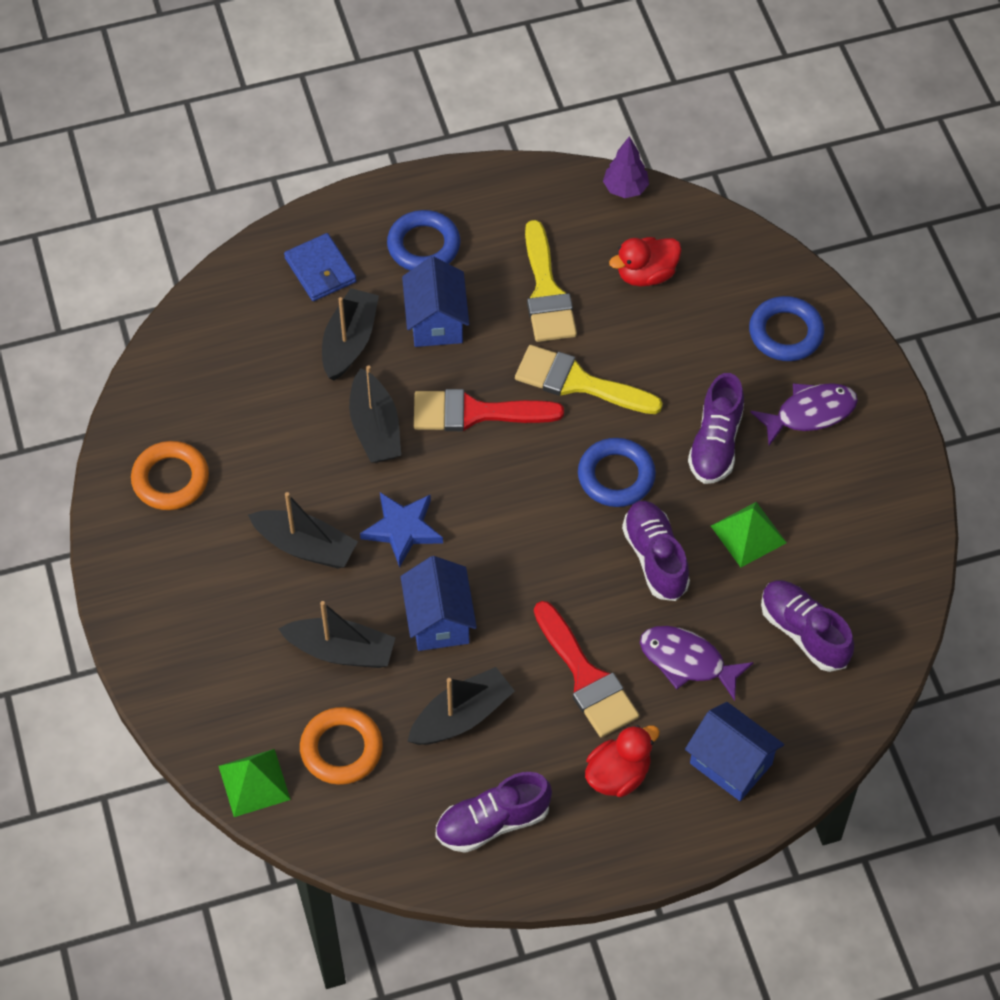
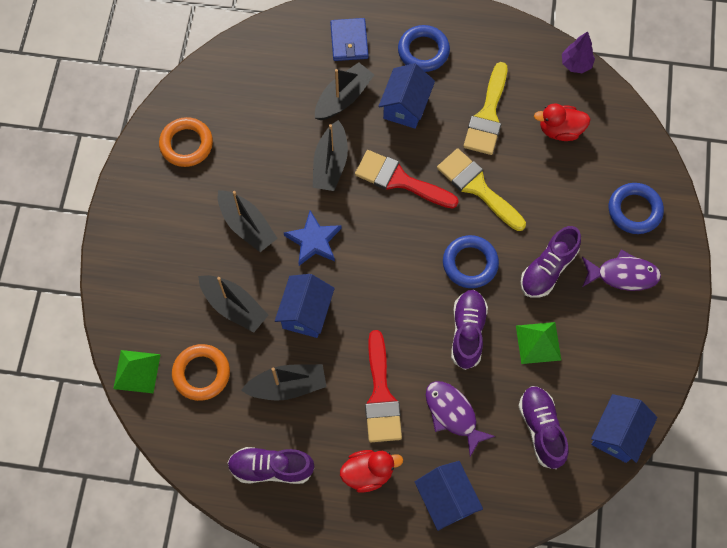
camera: 25 degrees right, 10 degrees up
none -> blue house [591,394,657,463]

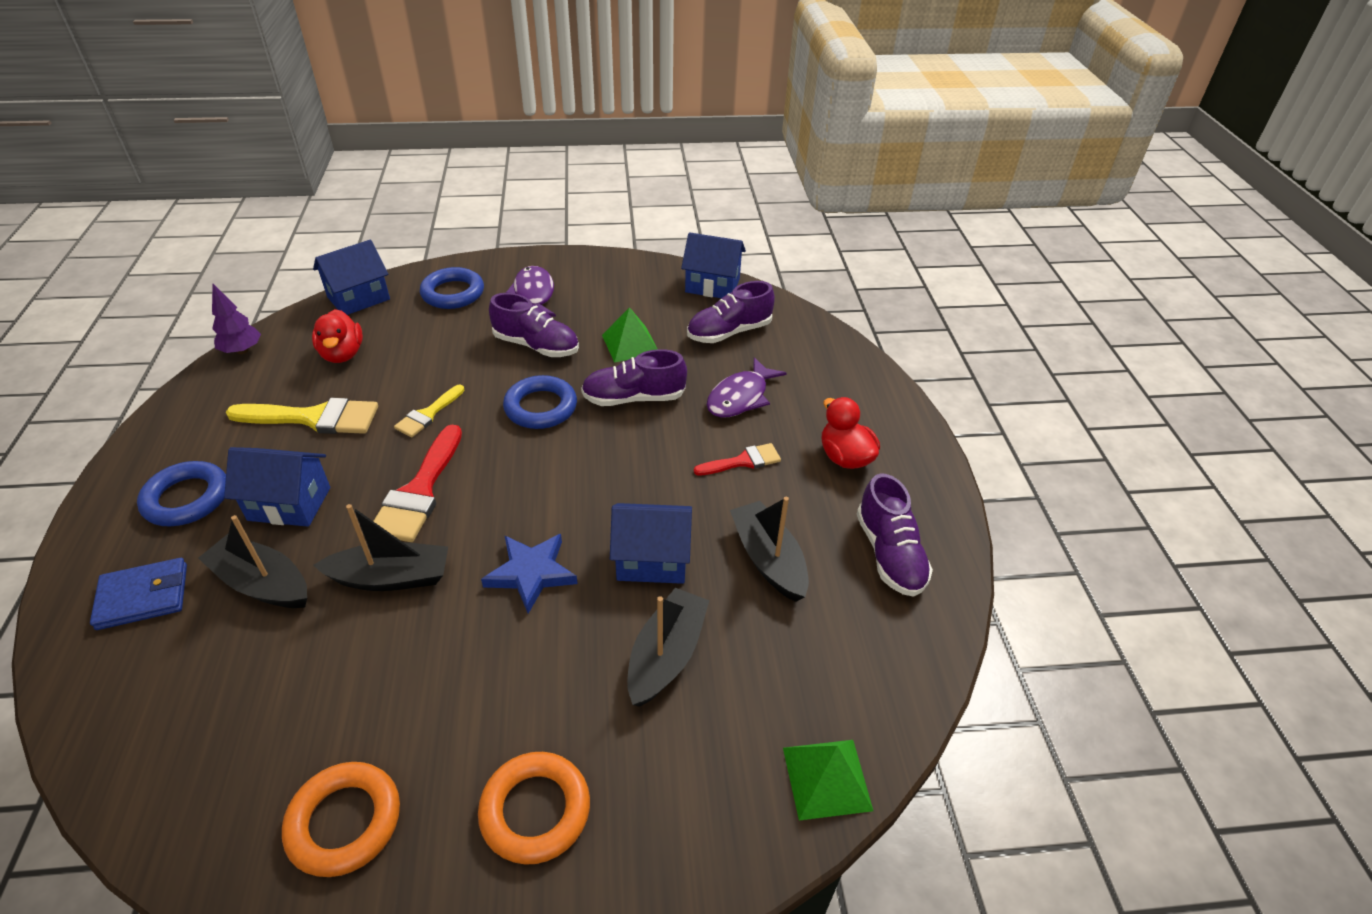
camera: 105 degrees left, 25 degrees down
orange ring [172,344,230,401] -> orange ring moved to [478,752,590,865]
black boat [218,190,278,252] -> none
red brush [365,330,402,442] -> red brush [694,443,781,476], size x0.58
blue house [415,461,483,531] -> blue house moved to [313,240,390,315]
yellow brush [437,148,526,231] -> yellow brush [394,385,465,437], size x0.58

